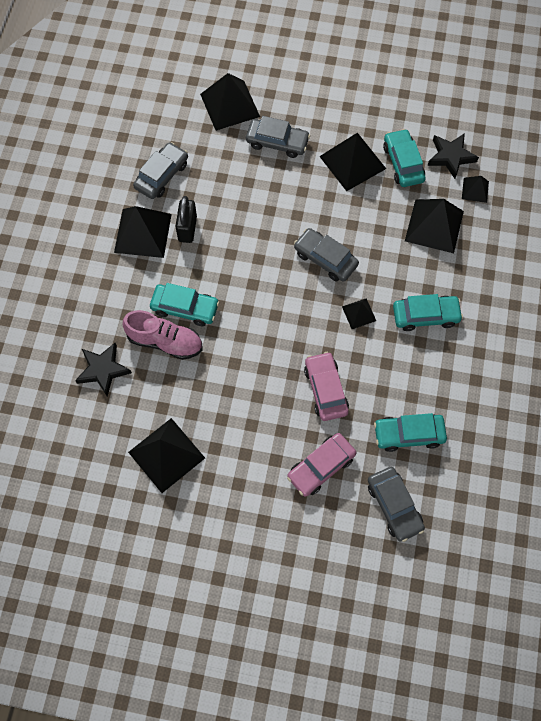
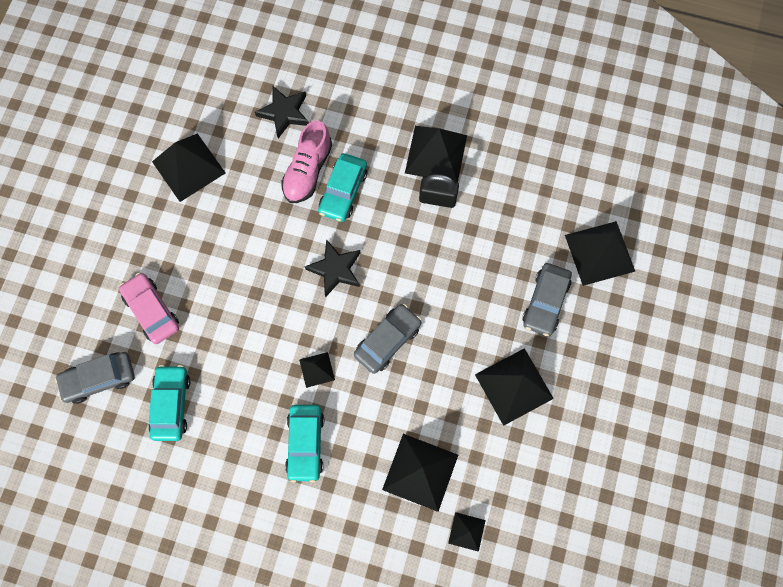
camera: 95 degrees right, 5 degrees up
grey car [133,142,188,199] -> none
pink car [304,352,349,421] -> none
turquoise car [383,129,426,187] -> none
black star [428,133,479,179] -> black star moved to [304,239,361,297]

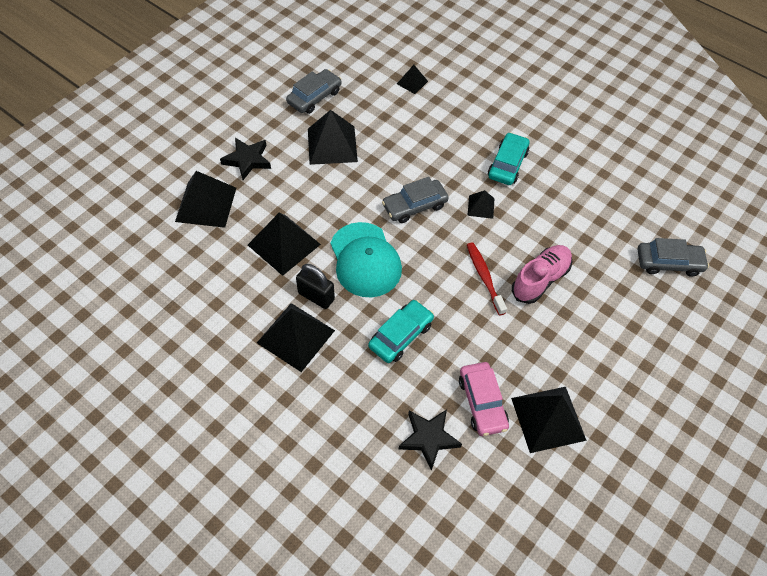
camera: 160 degrees left, 15 degrees down
pink car [119,273,179,344] -> pink car moved to [459,362,509,436]
turquoise car [148,365,190,441] -> none
pink shoe [281,120,332,203] -> pink shoe moved to [512,245,572,304]
black star [304,239,361,297] -> black star moved to [220,138,271,180]
black pyramid [382,434,458,512] -> black pyramid moved to [248,213,321,276]
grey car [523,263,572,336] -> grey car moved to [286,69,342,114]
none -> turquoise cap [331,222,402,297]
none -> red toothbrush [467,242,507,315]

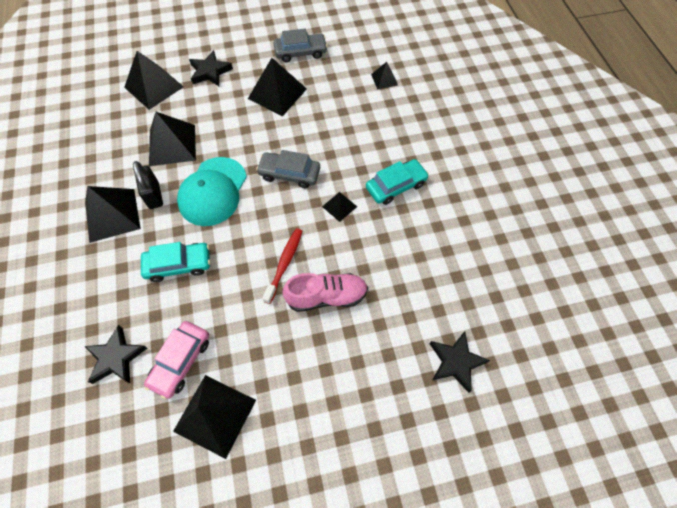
camera: 40 degrees right, 5 degrees up
grey car [638,238,709,277] -> black star [430,331,490,393]

